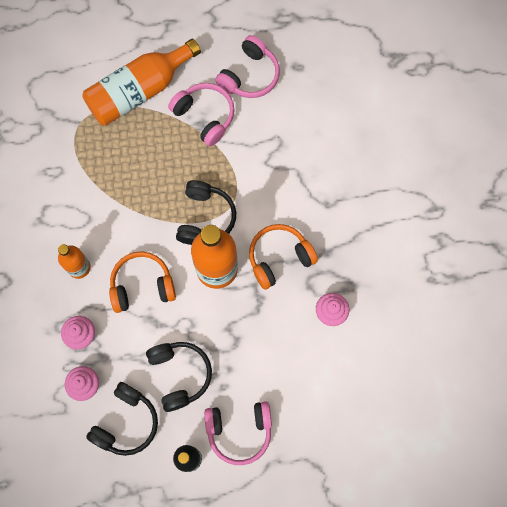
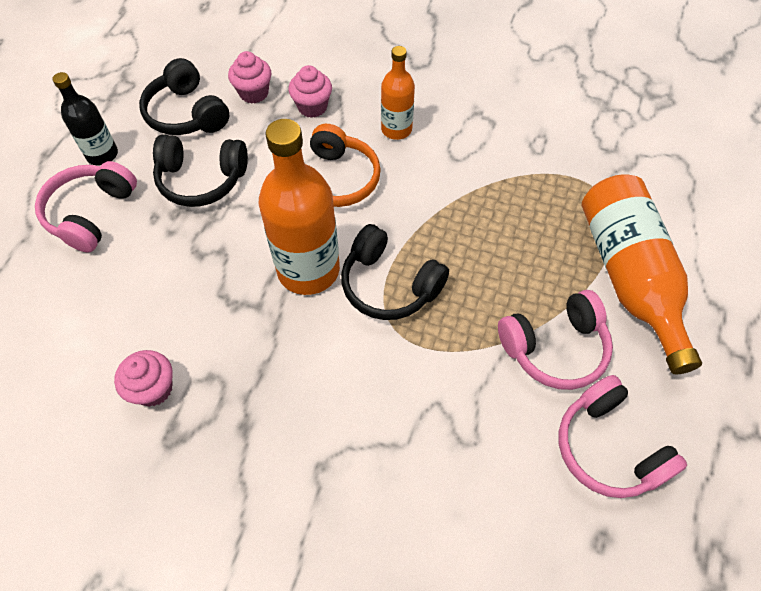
camera: 115 degrees right, 15 degrees down
orange headphones [249,224,318,290] -> none

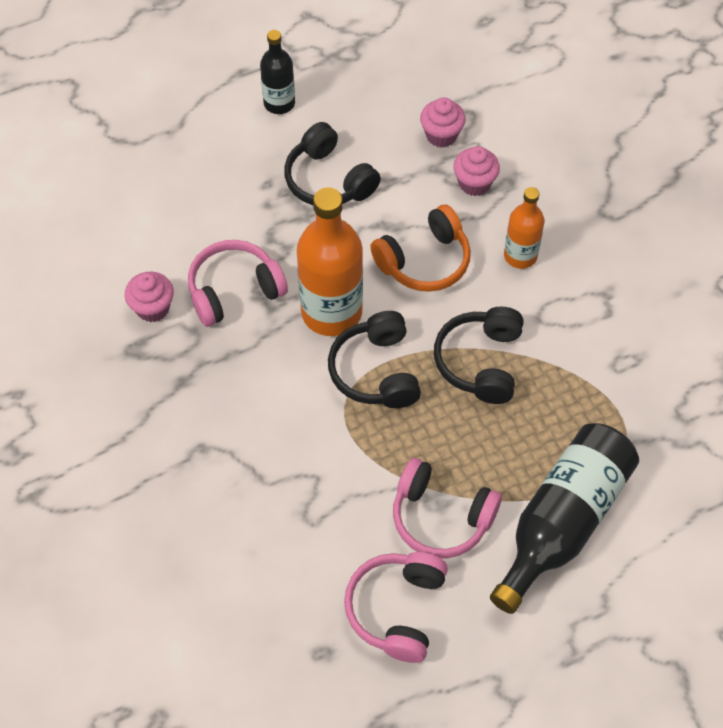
camera: 45 degrees right, 0 degrees up
pink headphones [35,161,137,253] -> pink headphones moved to [188,240,288,327]
black headphones [139,58,230,135] -> black headphones moved to [434,307,524,404]
orange bottle [582,174,702,374] -> black bottle [490,423,639,614]

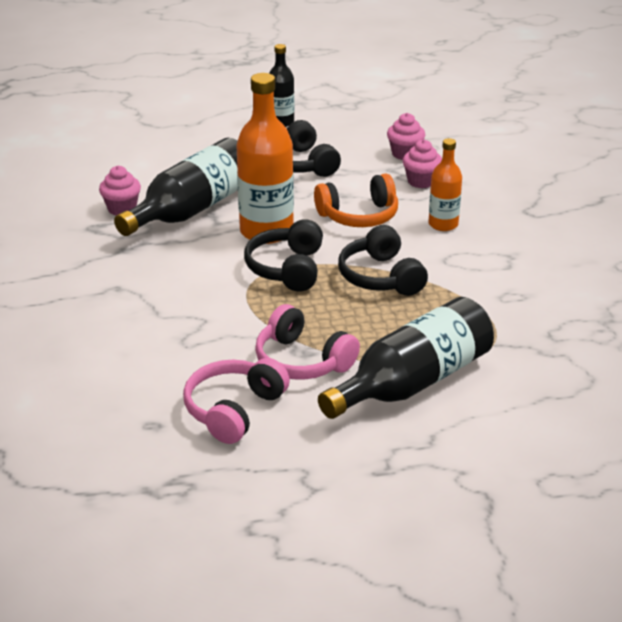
camera: 15 degrees right, 25 degrees down
pink headphones [188,240,288,327] -> black bottle [114,138,238,236]
black headphones [434,307,524,404] -> black headphones turned 45 degrees counterclockwise [338,225,428,296]

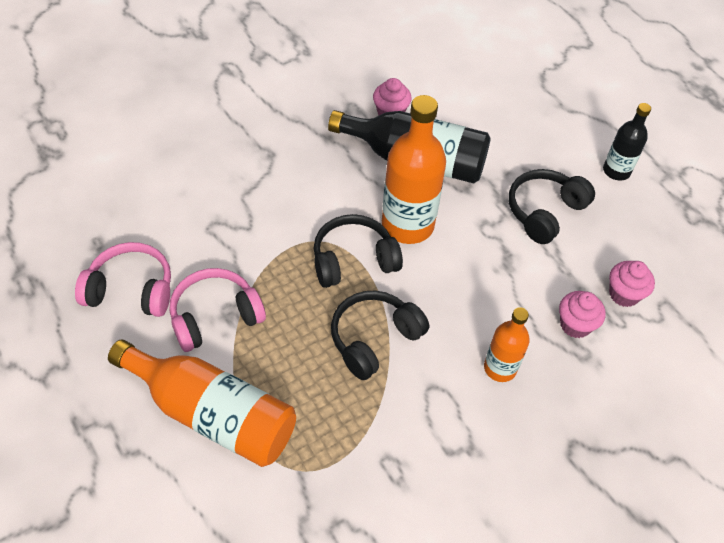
camera: 65 degrees right, 20 degrees up
pink headphones [255,304,360,380] -> pink headphones turned 45 degrees clockwise [170,268,266,352]
orange headphones [314,173,398,227] -> none
black bottle [318,297,494,419] -> orange bottle [108,339,296,467]

